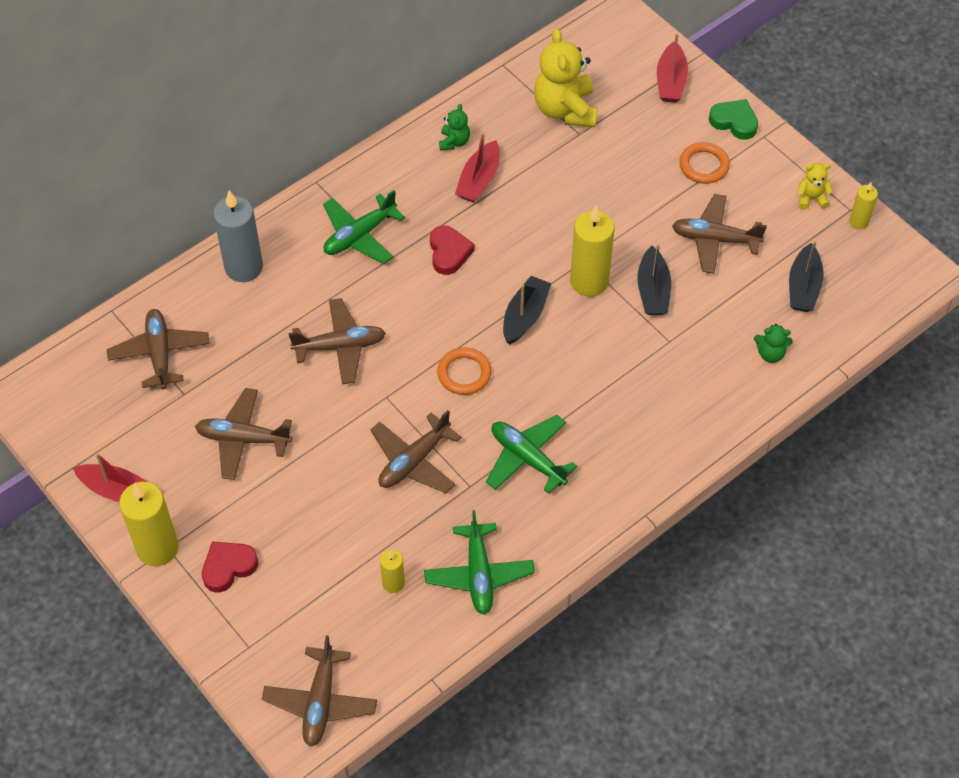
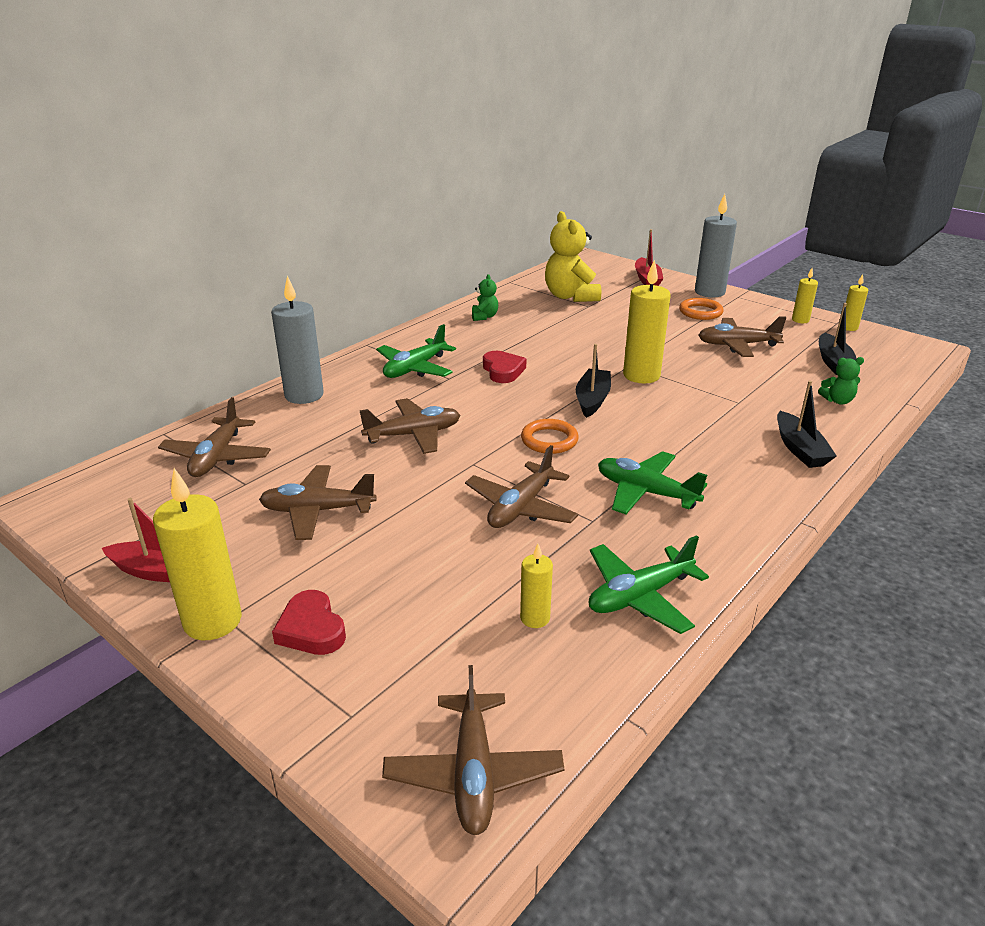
camera: 10 degrees left, 25 degrees down
brown plane [107,309,210,390] -> brown plane turned 150 degrees counterclockwise [158,397,271,477]
red heart [202,542,258,592] -> red heart turned 75 degrees counterclockwise [272,590,346,655]
green plane [424,510,535,615] -> green plane turned 75 degrees clockwise [589,535,709,634]
red boat [455,133,500,203] -> none
black boat [637,244,671,315] -> black boat moved to [777,381,837,468]
green heart [709,99,758,140] -> grey candle [695,194,737,297]
yellow teddy bear [797,163,833,210] -> yellow candle [792,268,818,323]

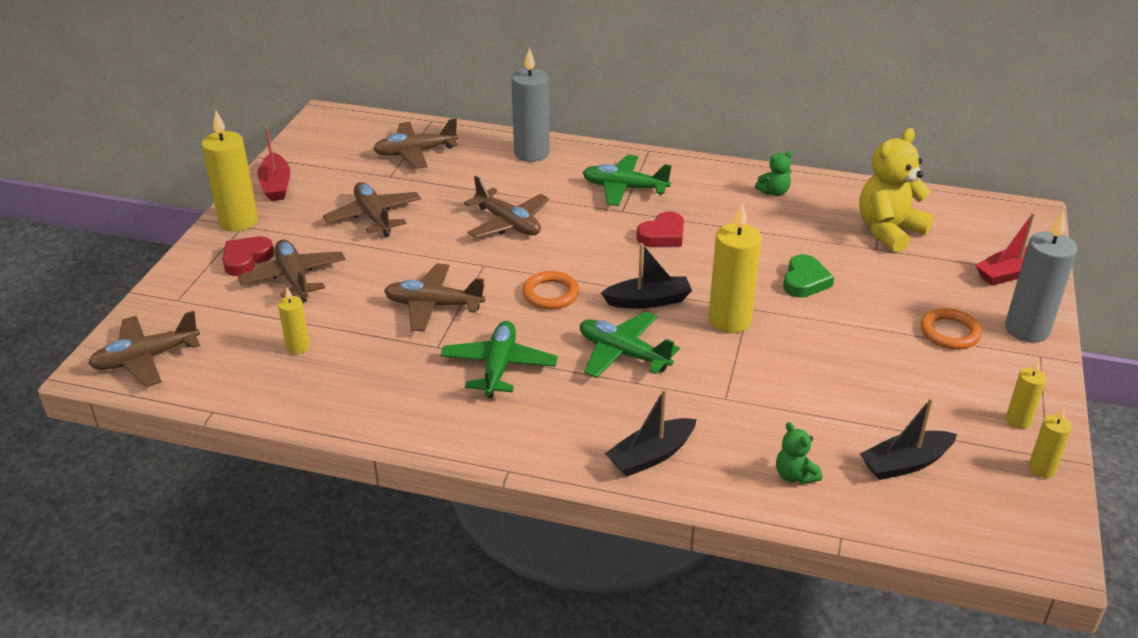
camera: 65 degrees right, 5 degrees up
green plane [589,535,709,634] -> green plane moved to [580,311,680,378]
brown plane [699,316,787,357] -> brown plane moved to [238,240,346,302]
none -> green heart [783,254,834,298]

